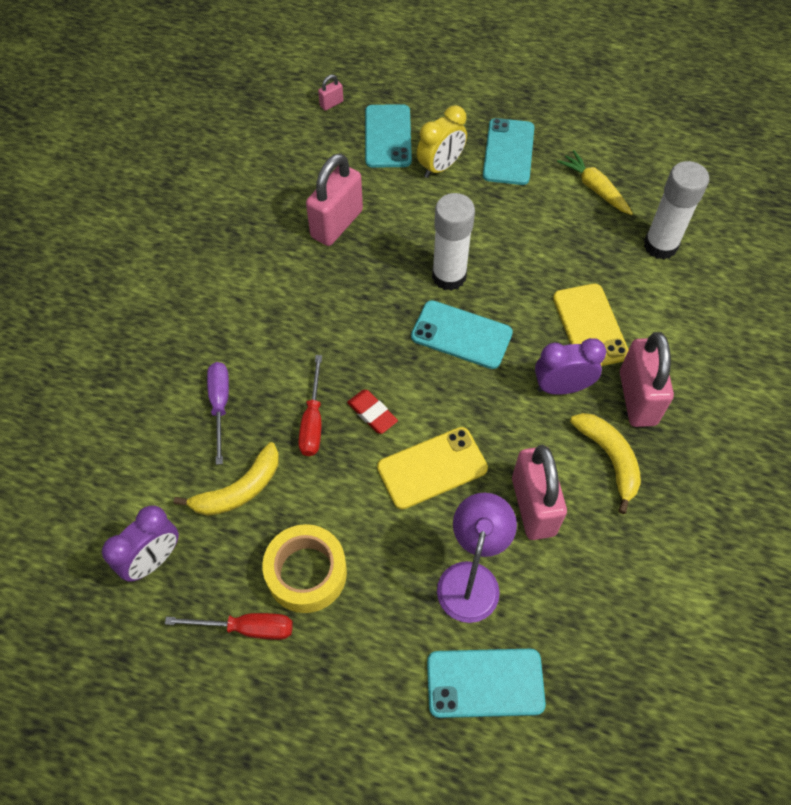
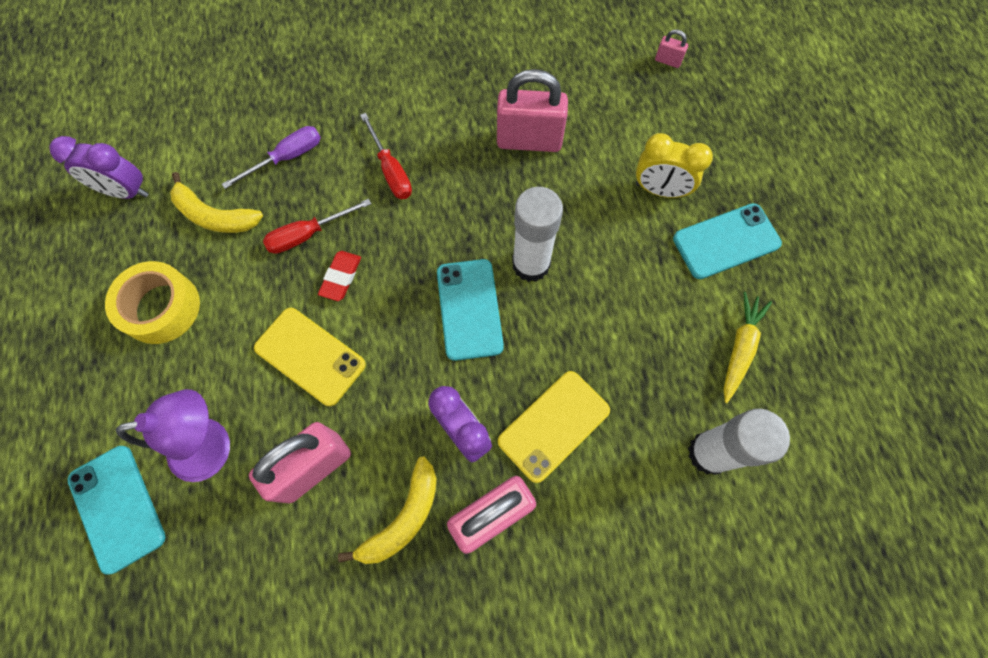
camera: 60 degrees right, 10 degrees up
red screwdriver [165,613,293,640] -> red screwdriver moved to [360,113,412,199]
turquoise phone [365,104,412,168] -> none

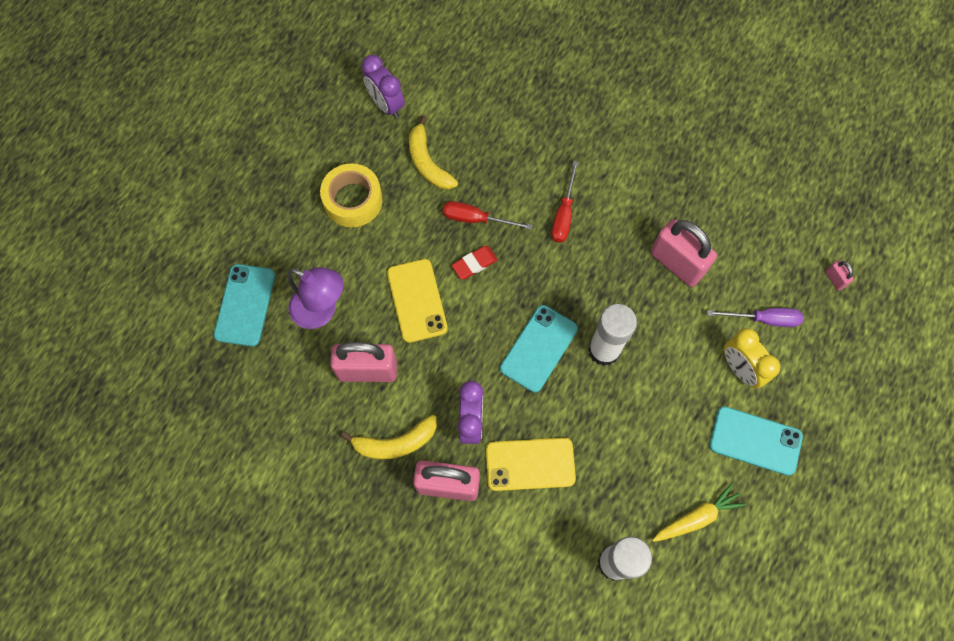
camera: 40 degrees right, 0 degrees up
purple screwdriver [222,126,321,189] -> purple screwdriver moved to [707,308,803,327]

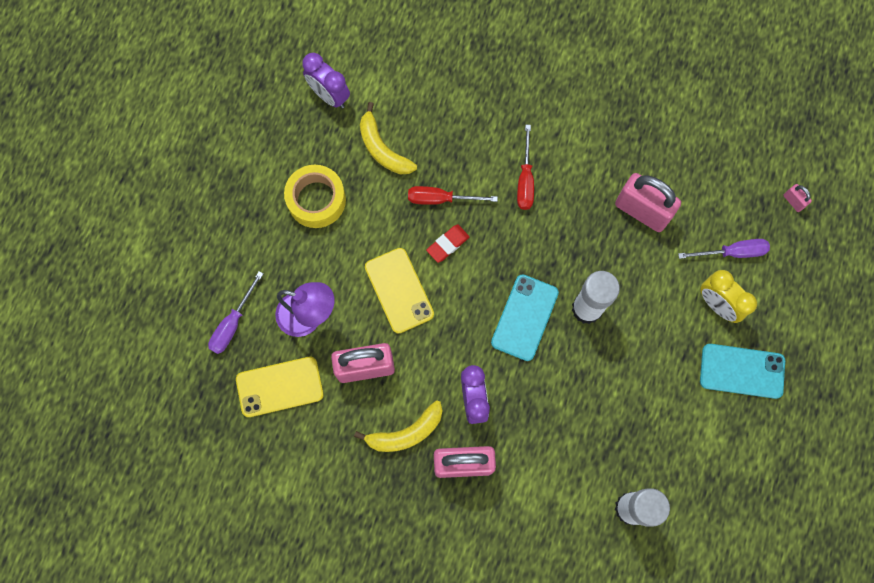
camera: 10 degrees left, 5 degrees up
turquoise phone [214,264,275,346] -> purple screwdriver [208,271,263,354]
yellow phone [486,438,576,491] -> yellow phone moved to [236,357,324,417]
yellow carrot [652,483,746,542] -> none

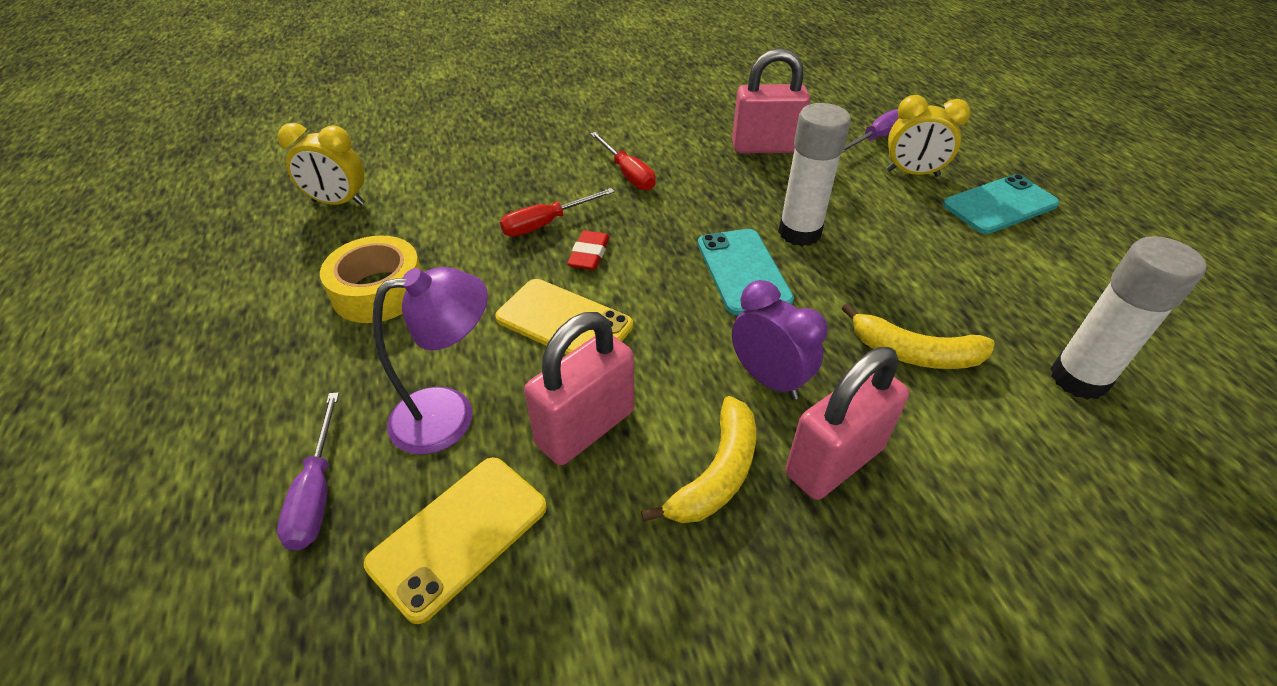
camera: 35 degrees left, 30 degrees down
purple clock [302,53,350,108] -> yellow clock [277,123,365,205]
yellow banana [360,102,417,174] -> yellow banana moved to [842,303,995,369]
pink padlock [783,184,812,212] -> none

